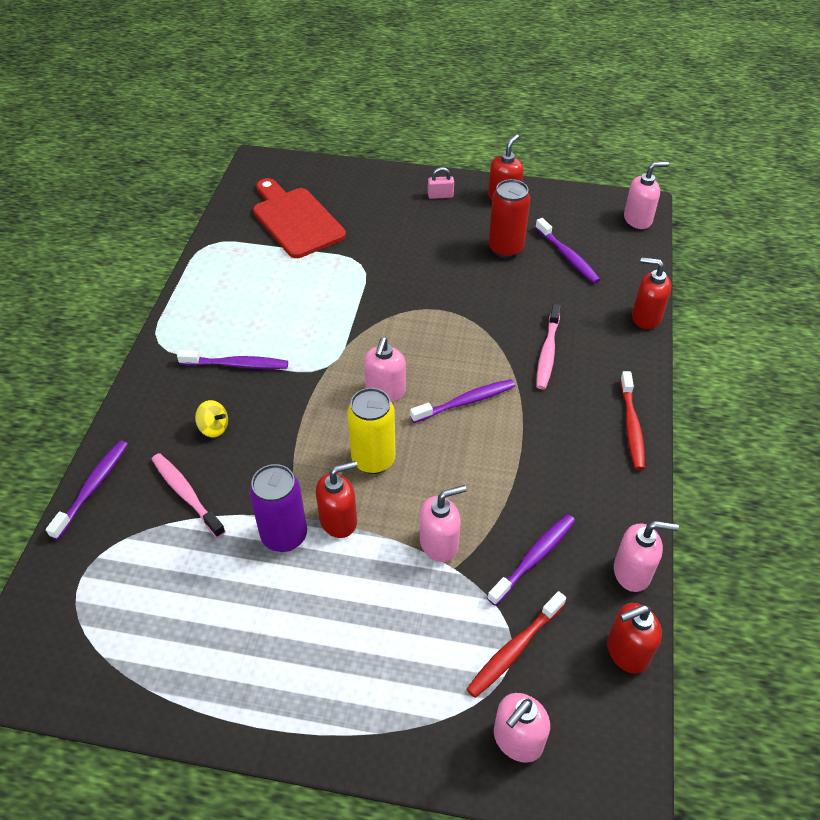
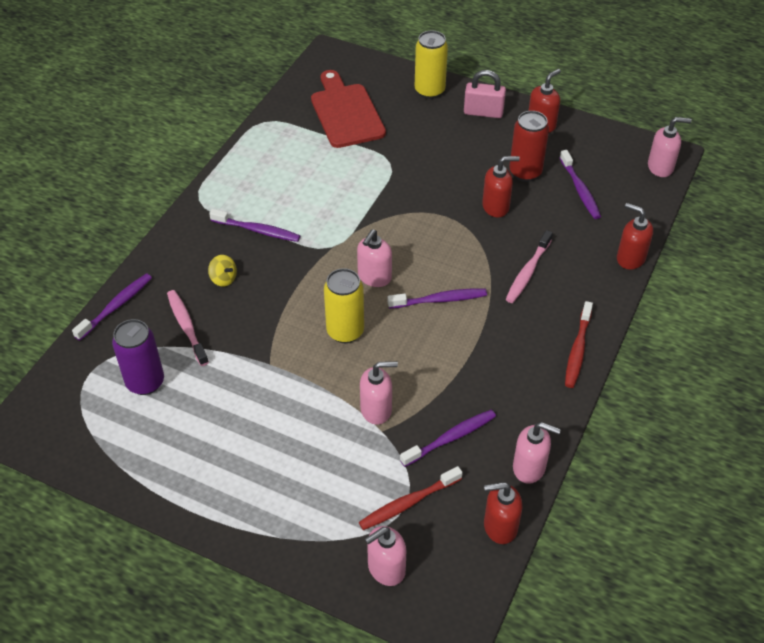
camera: 15 degrees right, 0 degrees up
purple can [249,464,307,552] -> purple can moved to [112,319,164,395]
red soap dispenser [316,461,358,538] -> red soap dispenser moved to [482,156,520,217]
pink padlock [428,167,454,199] -> pink padlock [464,70,506,118], size x1.64
none -> yellow can [415,30,448,99]

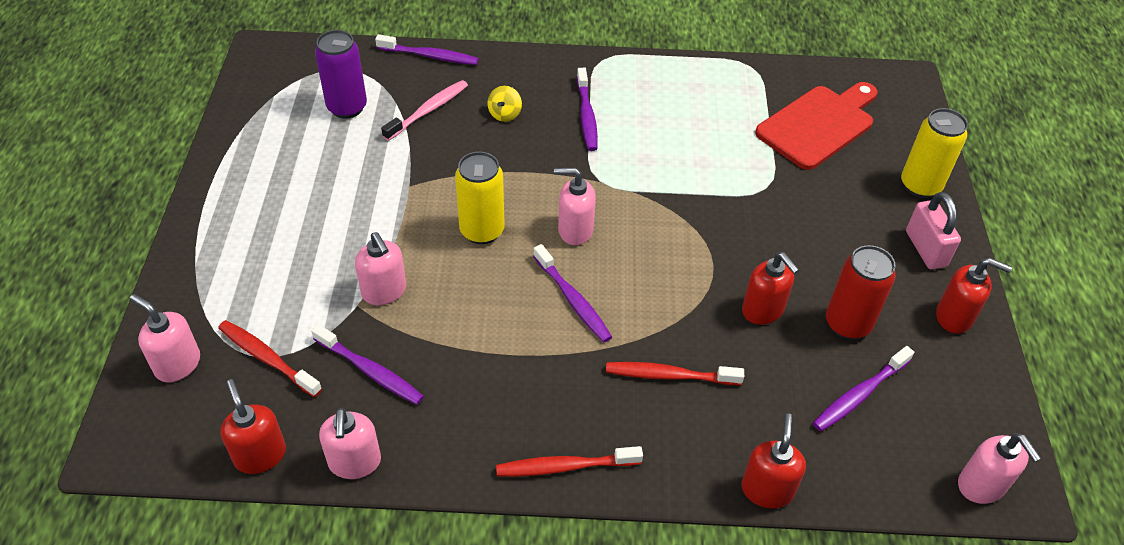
camera: 65 degrees right, 0 degrees up
pink toothbrush [506,230,553,303] -> red toothbrush [606,362,744,385]

